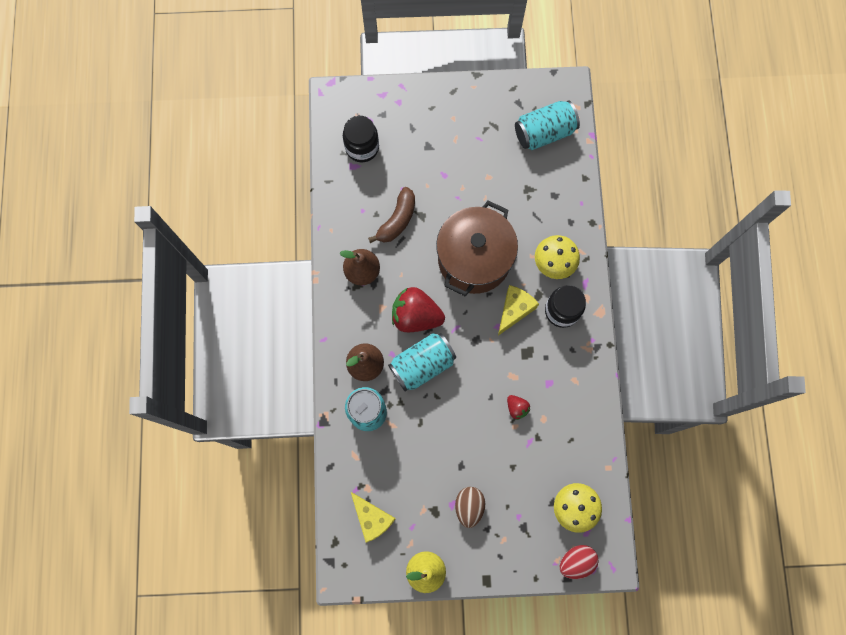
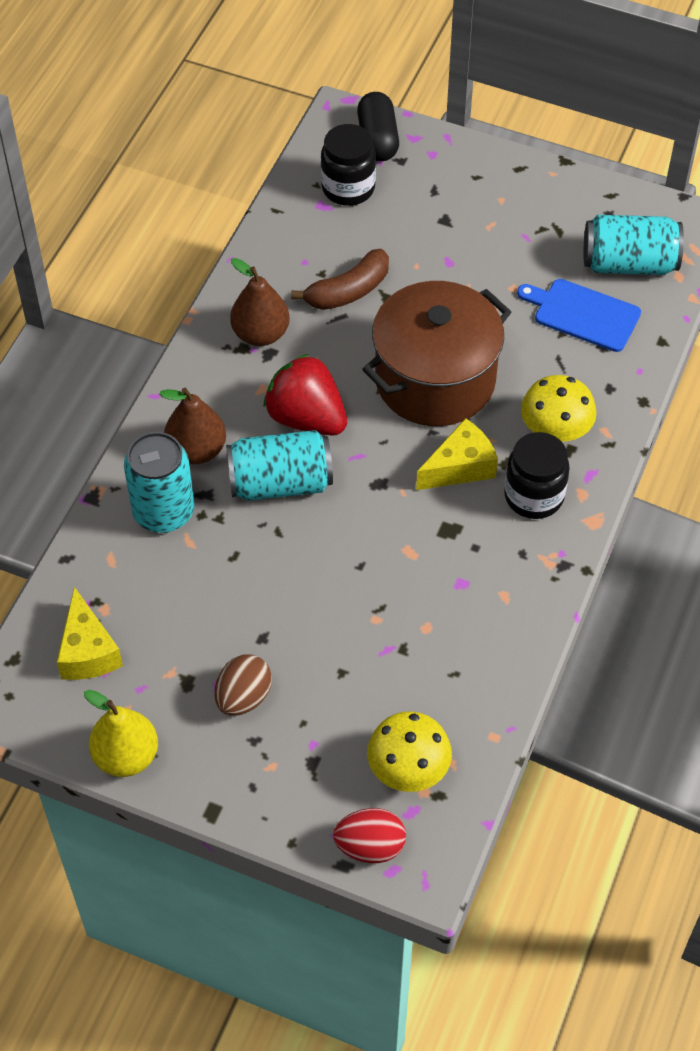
camera: 25 degrees right, 20 degrees down
red strawberry [507,395,530,420] -> none
none -> black capsule [357,92,399,161]
none -> blue cutting board [517,279,641,352]

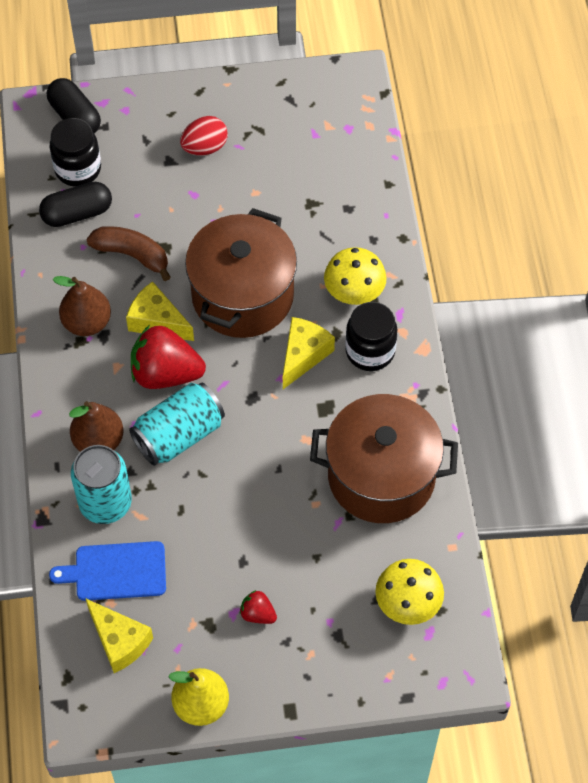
camera: 30 degrees left, 5 degrees up
brown egg [215,654,272,716] -> red strawberry [240,590,277,624]
brown banana [291,249,389,310] -> brown banana turned 90 degrees counterclockwise [86,226,171,281]
red egg [333,808,406,863] -> red egg moved to [180,116,228,155]
blue cutting board [517,279,641,352] -> blue cutting board moved to [49,541,166,601]
turquoise can [584,215,684,275] -> none
none -> black capsule [39,182,112,227]
none -> yellow cheese [126,281,194,341]
none -> brown pot [310,394,458,523]

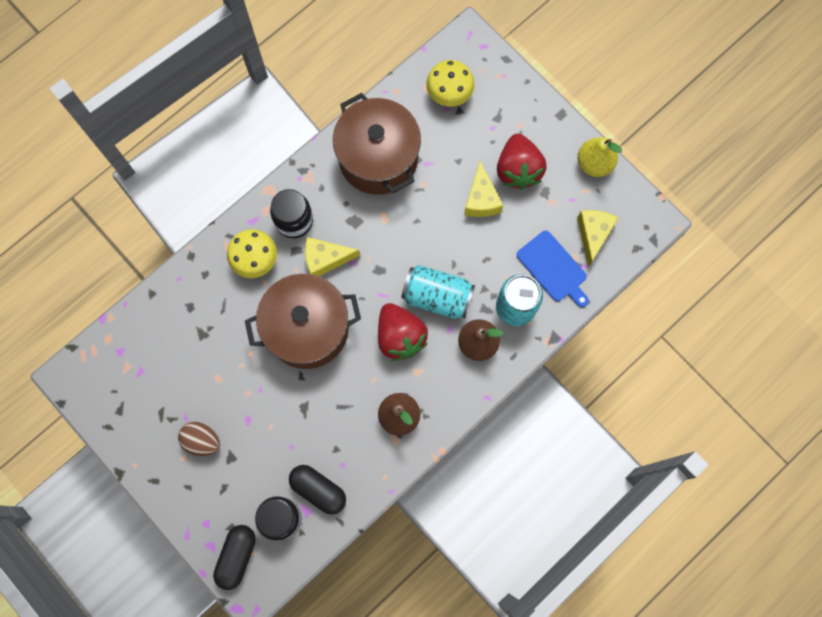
camera: 125 degrees left, 15 degrees up
brown banana [86,226,171,281] -> none
yellow cheese [126,281,194,341] -> yellow cheese moved to [464,161,503,217]
red egg [180,116,228,155] -> brown egg [178,422,220,456]
red strawberry [240,590,277,624] -> red strawberry [497,134,547,190], size x2.10

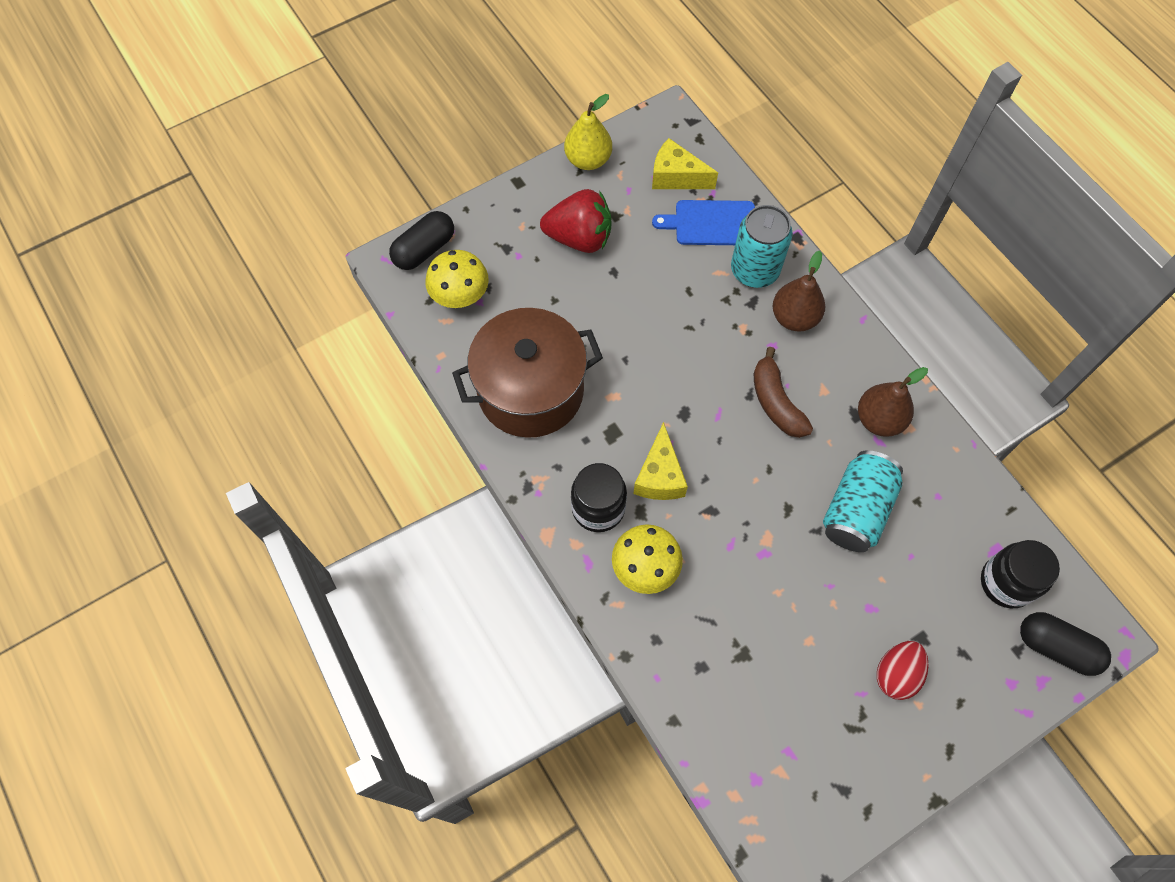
camera: 80 degrees left, 10 degrees down
brown egg [178,422,220,456] -> red egg [877,641,928,700]
brown pot [245,274,361,369] -> none
black capsule [289,465,346,515] -> black capsule moved to [389,211,454,270]
red strawberry [378,303,428,361] -> brown banana [754,347,813,438]
turquoise can [401,265,475,319] -> turquoise can moved to [823,450,903,552]
yellow cheese [464,161,503,217] -> none
blue cutting board [517,230,589,307] -> blue cutting board turned 150 degrees counterclockwise [652,200,755,245]

